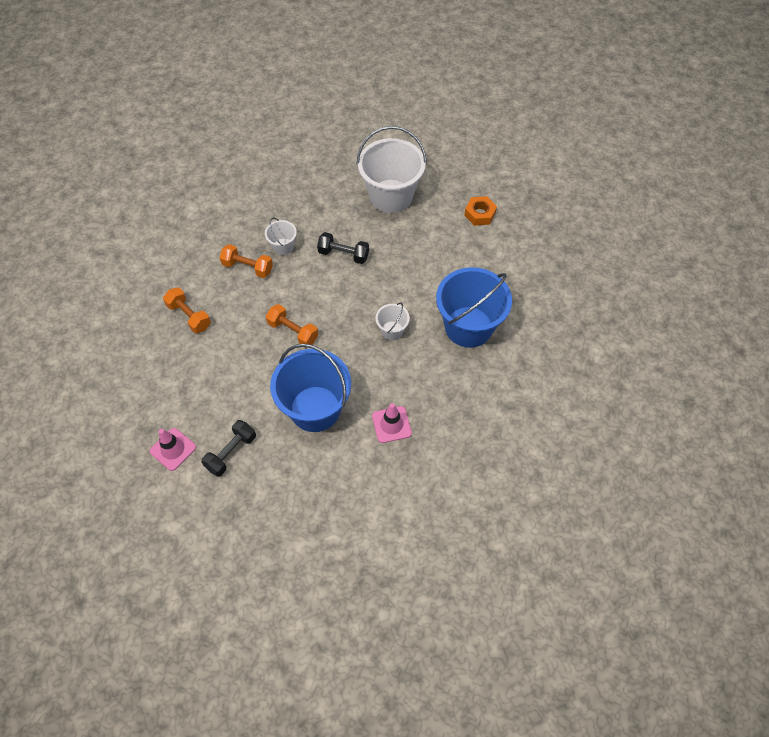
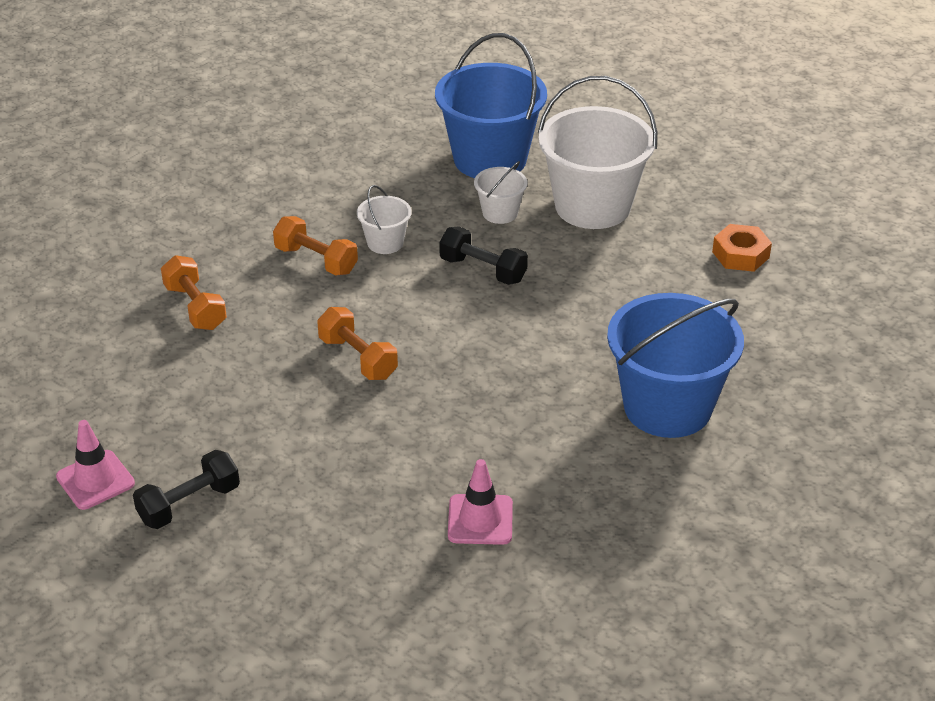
camera: 15 degrees right, 20 degrees down
blue bucket [270,344,351,432] -> blue bucket moved to [435,33,547,178]
white bucket [376,302,410,340] -> white bucket moved to [474,161,527,224]

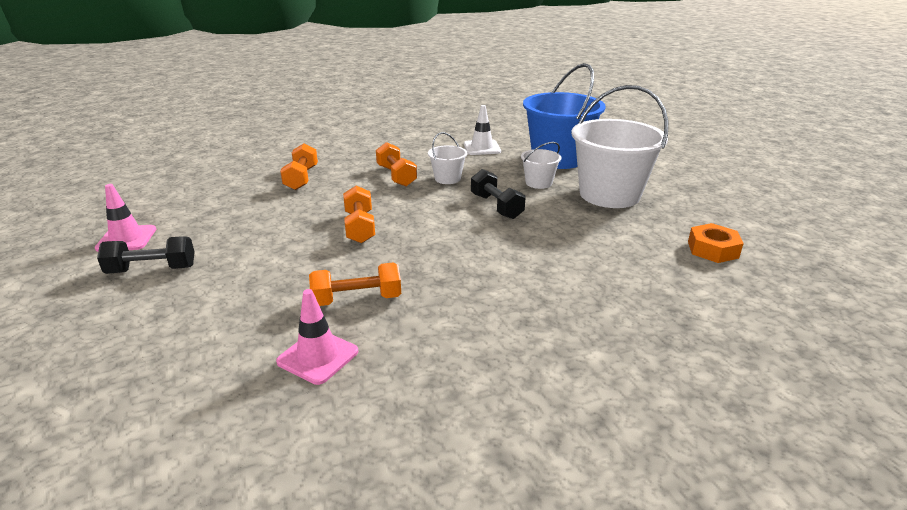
camera: 30 degrees right, 10 degrees down
blue bucket [607,293,744,438] -> none
none -> orange dumbbell [309,263,401,306]
none -> white traffic cone [464,105,501,155]

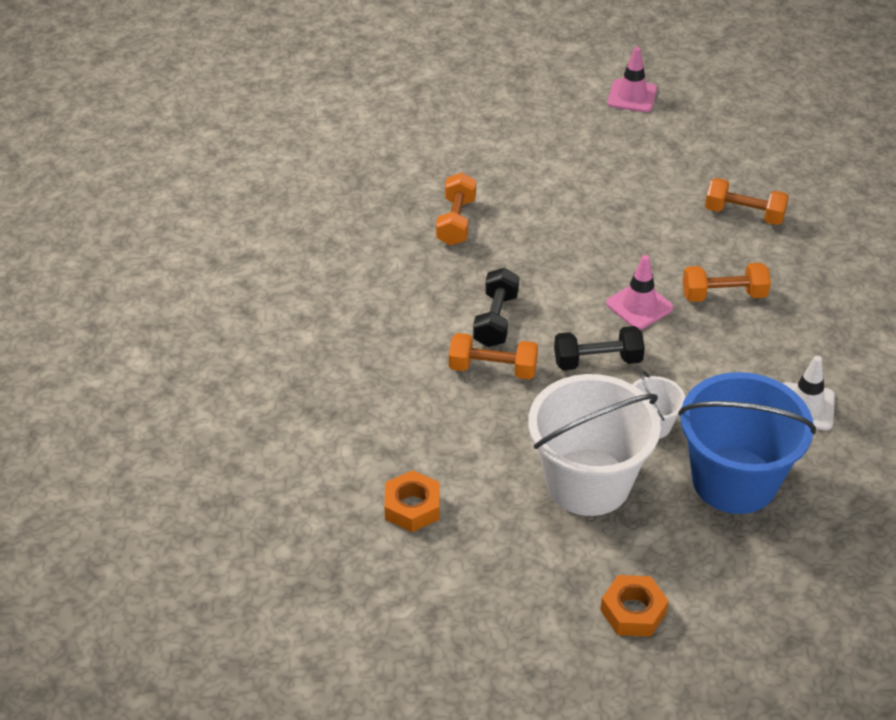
camera: 110 degrees right, 15 degrees up
black dumbbell [97,236,194,274] -> black dumbbell moved to [473,268,519,347]
pink traffic cone [276,289,358,385] -> pink traffic cone moved to [606,255,673,330]
orange dumbbell [343,186,375,243] -> orange dumbbell moved to [449,333,538,379]
white bucket [428,132,468,184] -> none
none -> orange nut [600,575,669,637]

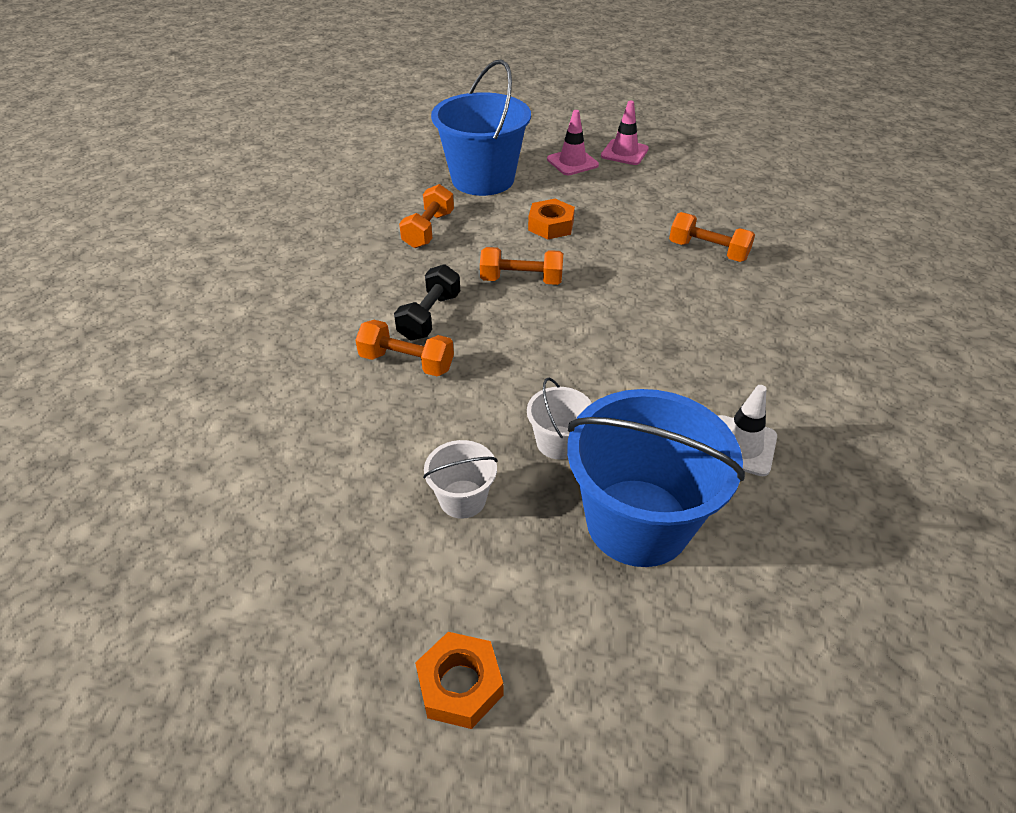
camera: 10 degrees right, 0 degrees up
orange nut [384,470,439,532] -> orange nut moved to [528,199,575,239]
white bucket [528,374,661,516] -> white bucket [423,440,497,519], size x0.46
black dumbbell [554,326,645,370] -> none
pink traffic cone [606,255,673,330] -> pink traffic cone moved to [547,110,599,175]
orange dumbbell [683,263,771,302] -> orange dumbbell moved to [480,247,563,285]
none -> blue bucket [431,60,531,196]

